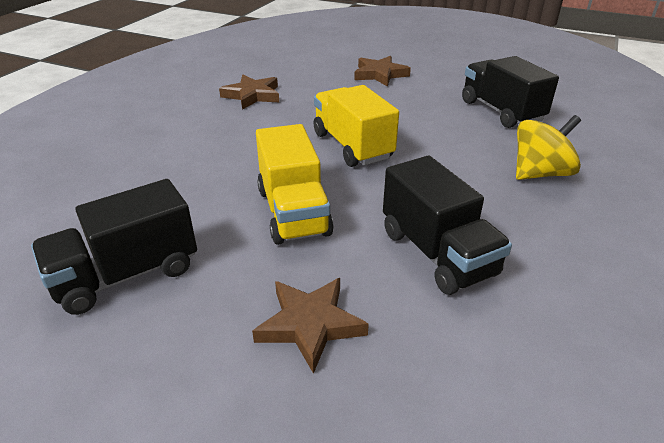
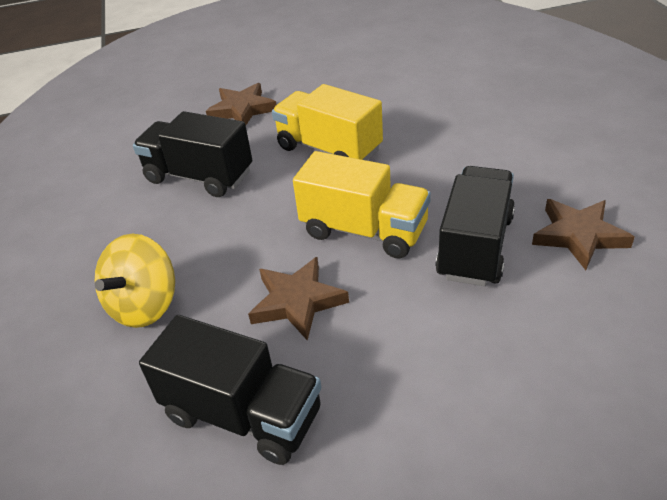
camera: 145 degrees right, 5 degrees up
black truck [31,179,197,315] -> black truck moved to [435,166,515,286]
brown star [354,56,411,87] -> brown star moved to [248,257,349,341]

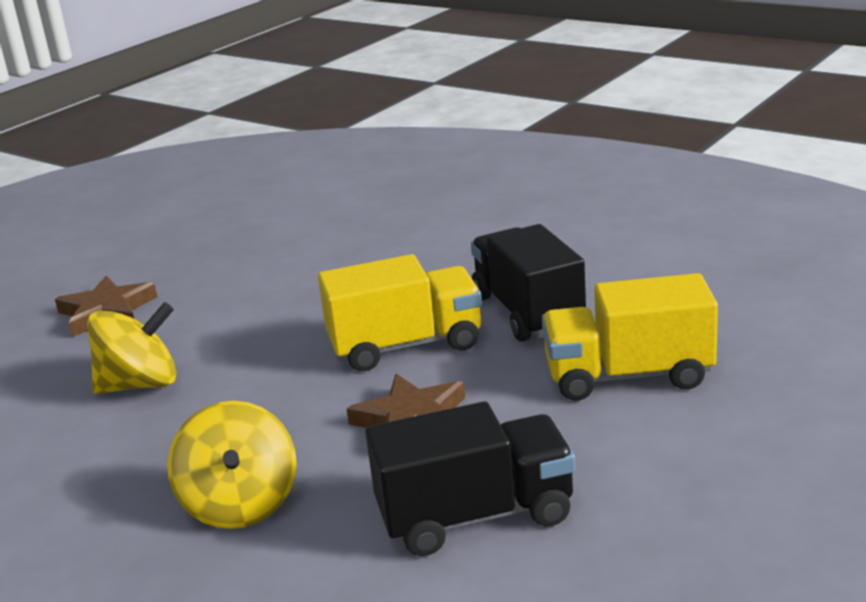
camera: 40 degrees left, 15 degrees down
black truck [133,111,252,197] -> yellow spinning top [87,302,177,394]
yellow truck [272,84,383,161] -> yellow truck moved to [542,273,718,401]
brown star [532,199,635,270] -> none

